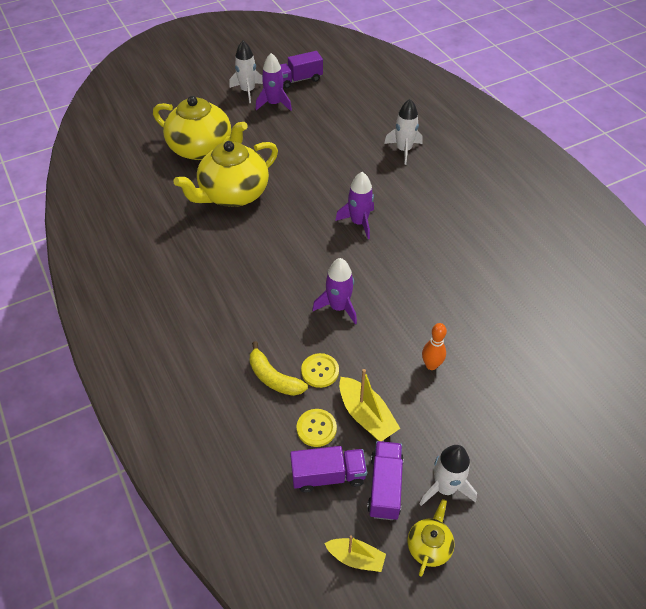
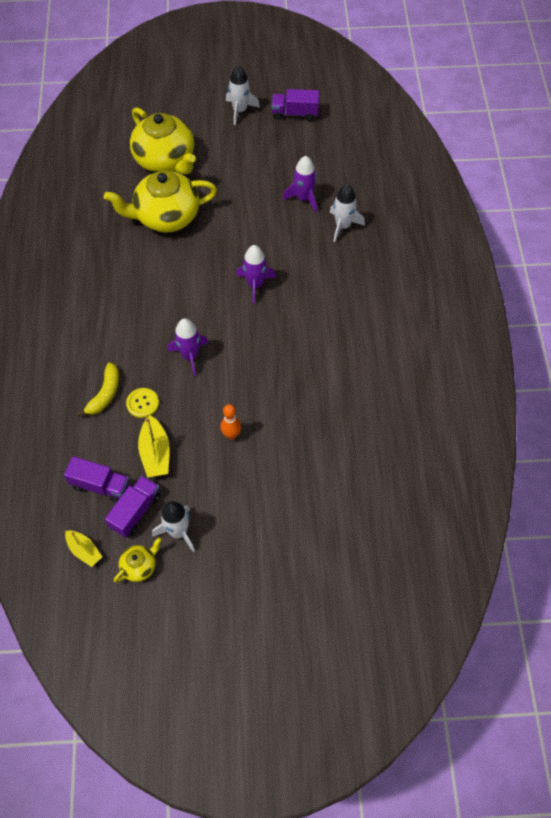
camera: 25 degrees right, 10 degrees up
yellow banana [250,341,308,396] -> yellow banana turned 135 degrees counterclockwise [77,363,119,417]
purple rocket [256,53,292,111] -> purple rocket moved to [283,156,317,213]
yellow button [297,409,337,447] -> none

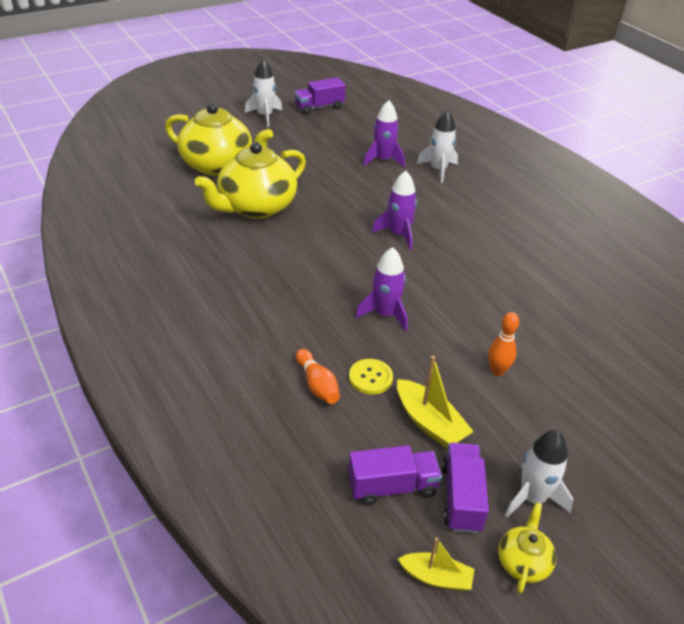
camera: 30 degrees left, 20 degrees down
yellow banana [77,363,119,417] -> orange bowling pin [296,349,340,404]

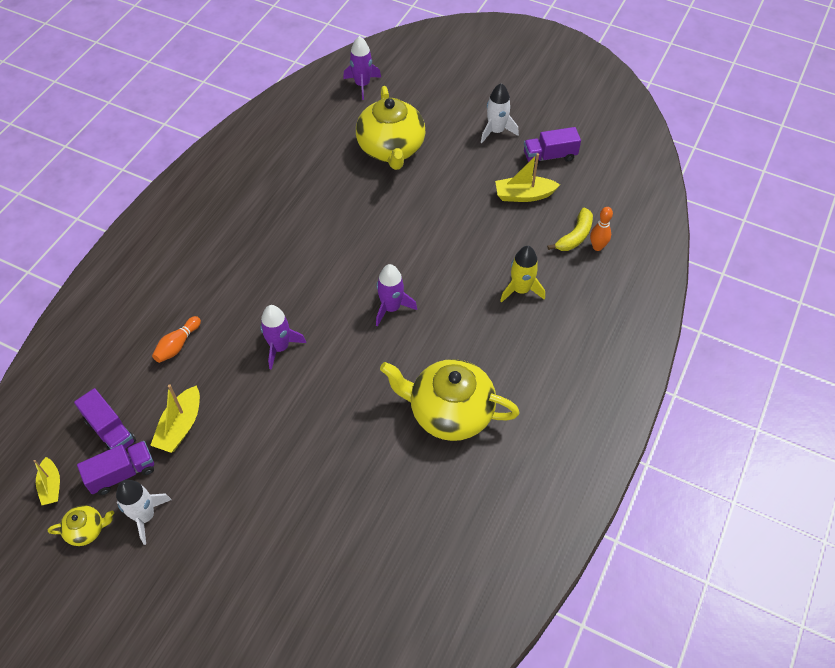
camera: 60 degrees right, 15 degrees up
yellow teapot [195,142,306,219] -> yellow teapot moved to [380,359,520,441]
purple truck [294,77,346,114] -> purple truck turned 45 degrees counterclockwise [524,127,581,167]
yellow button [349,359,393,395] -> none
purple rocket [363,100,405,167] -> purple rocket moved to [343,36,381,100]
white rocket [417,110,458,183] -> yellow rocket [500,246,545,303]
orange bowling pin [488,312,519,376] -> orange bowling pin moved to [590,207,613,251]
none -> yellow boat [495,153,560,202]
none -> yellow banana [547,208,593,251]

